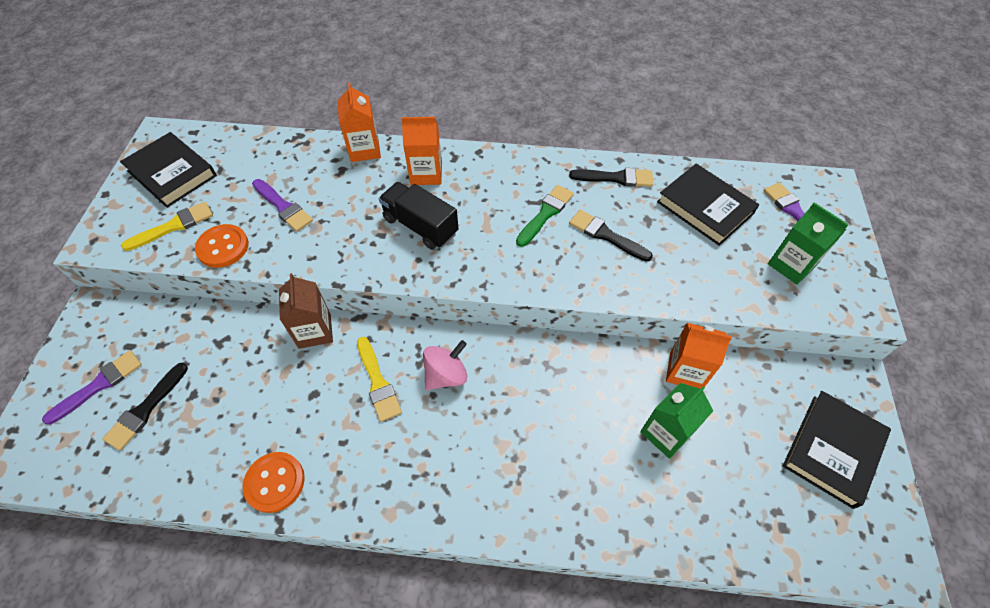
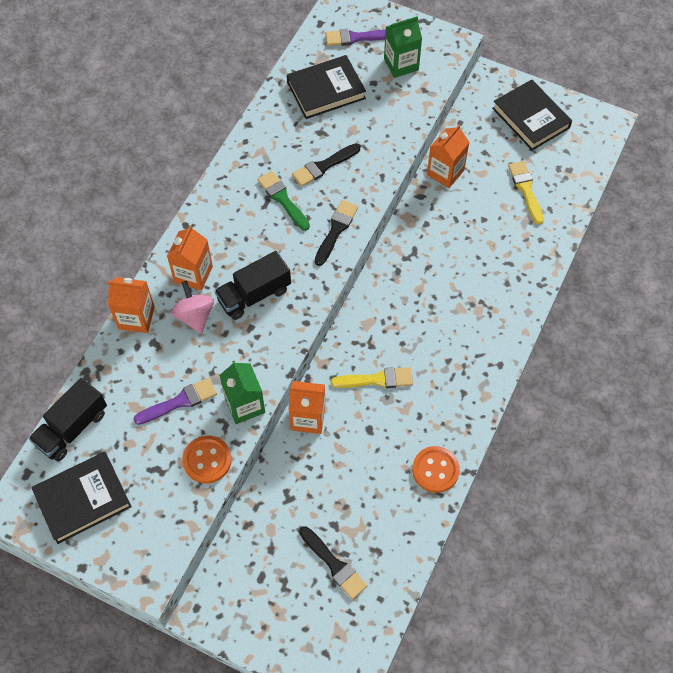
camera: 70 degrees left, 5 degrees up
purple brush [42,350,142,425] -> none
yellow brush [121,202,213,251] -> yellow brush moved to [508,161,544,225]
brown carton [279,273,333,349] -> orange carton [289,381,325,434]
pink spinning top [423,340,468,390] -> pink spinning top moved to [171,281,214,334]
black brush [569,168,653,187] -> black brush moved to [315,200,358,266]
green carton [640,383,713,459] -> green carton moved to [219,361,265,424]
none -> black truck [29,378,107,461]

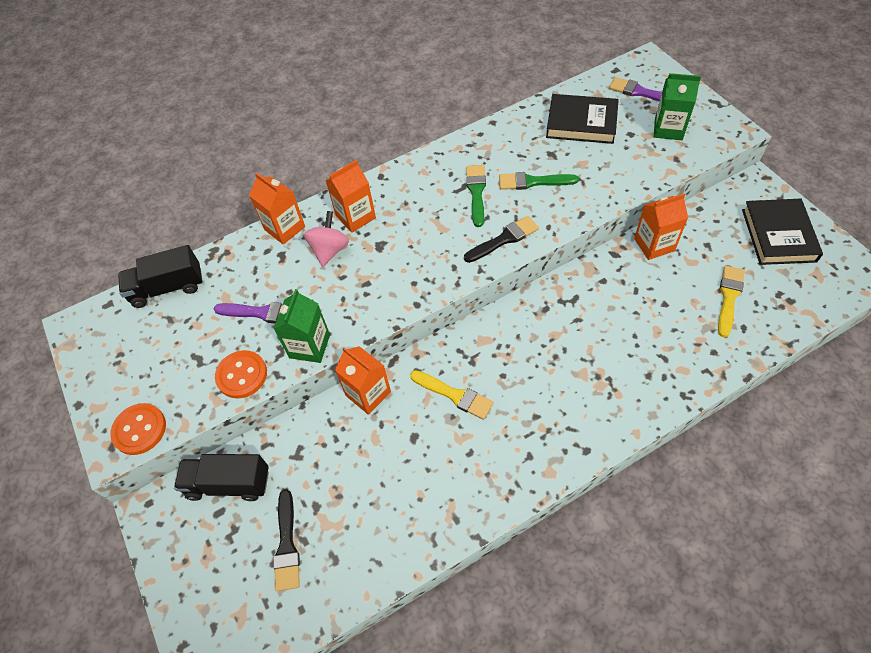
camera: 40 degrees right, 5 degrees down
black book [31,452,132,544] -> none
black truck [214,251,291,320] -> black truck moved to [174,454,269,501]
black brush [292,143,360,187] -> green brush [499,172,579,190]
orange button [412,446,460,493] -> orange button moved to [110,403,166,455]

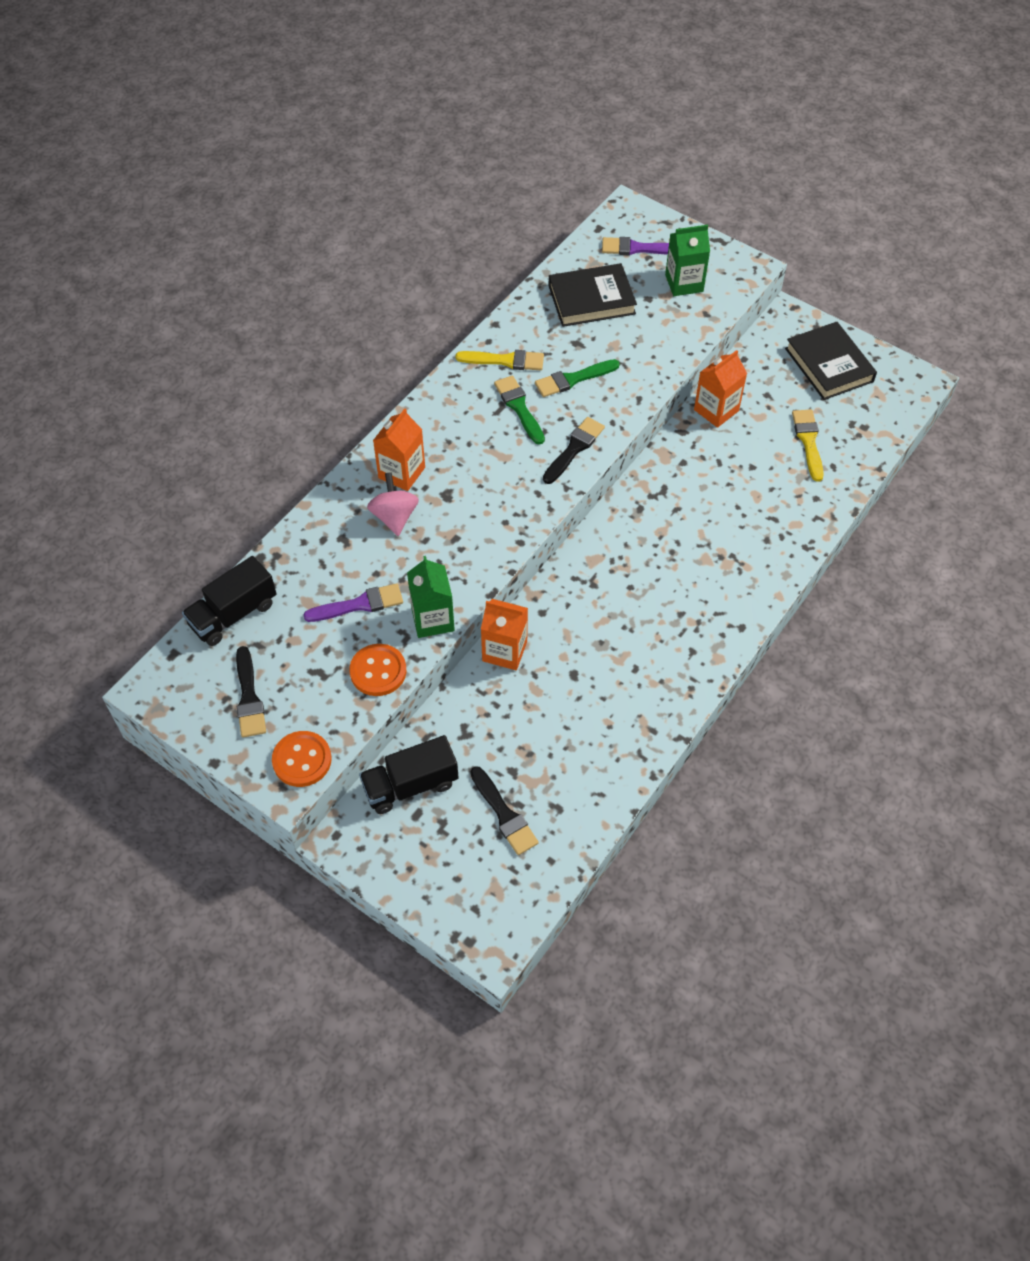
camera: 30 degrees left, 0 degrees up
orange carton [249,173,305,245] -> none
yellow brush [410,370,493,420] -> yellow brush moved to [456,350,544,370]
none -> black brush [236,646,266,738]

